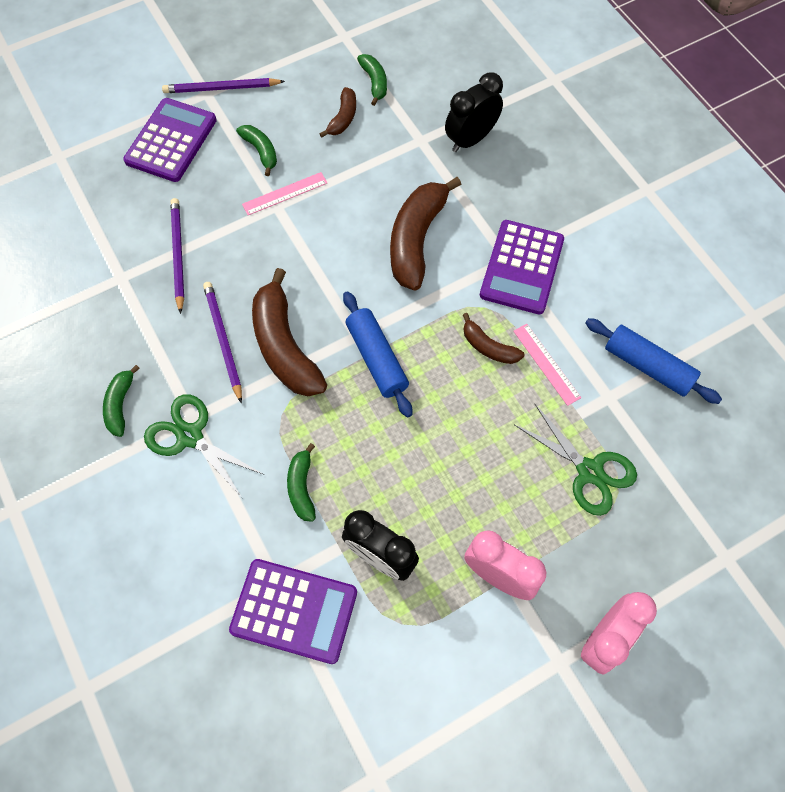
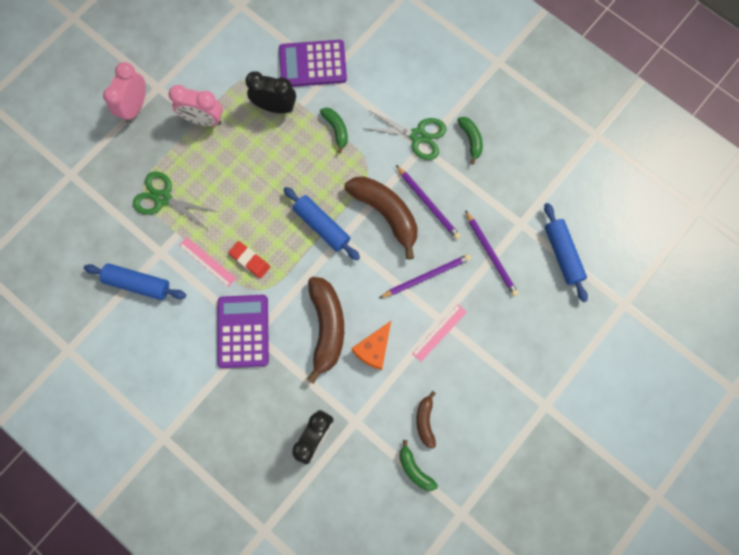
camera: 160 degrees right, 10 degrees up
purple calculator [123,98,217,182] -> none
purple pencil [162,78,285,93] -> purple pencil moved to [379,254,471,298]
green banana [236,125,277,176] -> none
brown banana [463,313,524,364] -> red eraser [228,241,270,278]
none -> orange cheese [352,321,391,370]
none -> blue rolling pin [544,203,588,302]

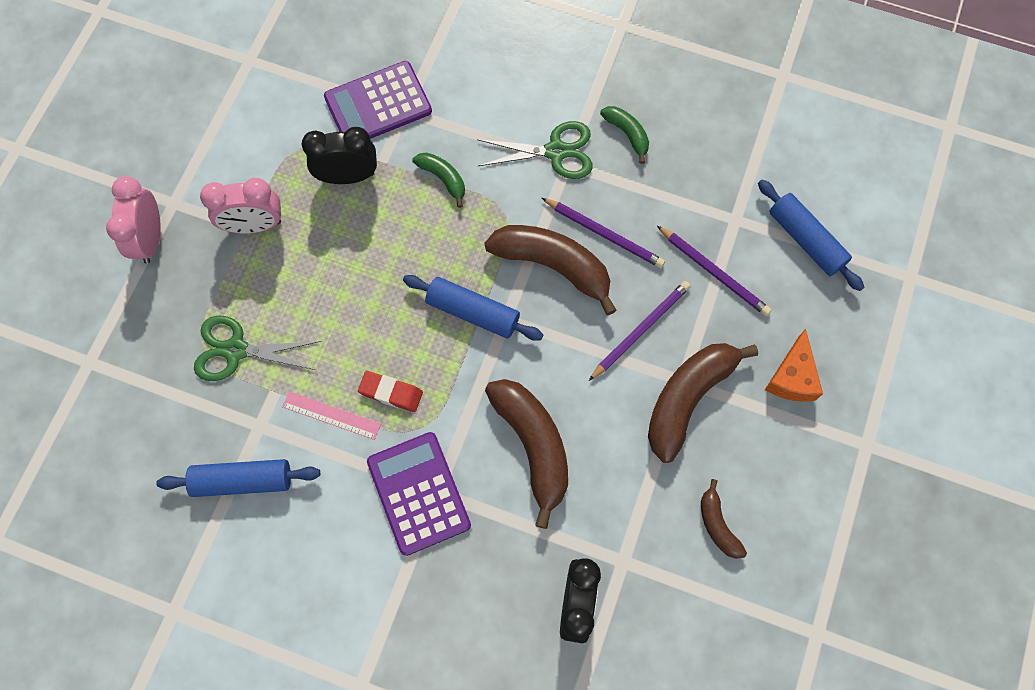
camera: 20 degrees left, 5 degrees down
orange cheese [352,321,391,370] -> orange cheese moved to [765,329,823,402]
green banana [399,440,438,491] -> none
pink ruler [412,304,467,362] -> brown banana [648,343,758,463]

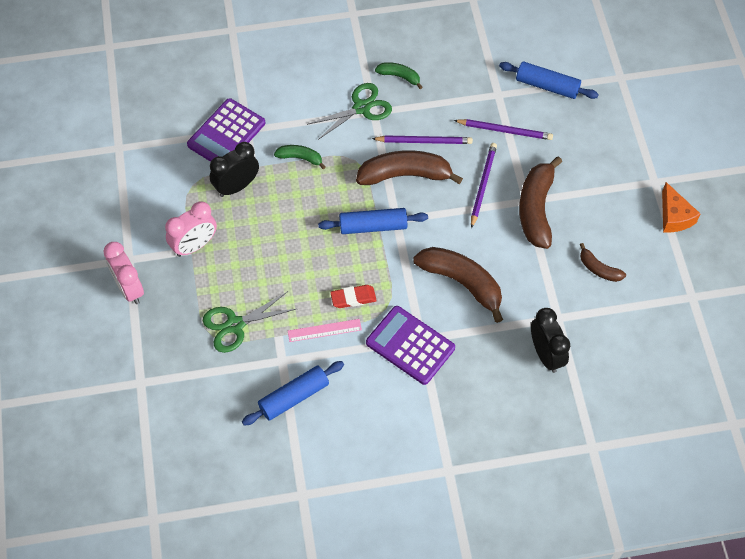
camera: 30 degrees left, 10 degrees down
orange cheese [765,329,823,402] -> orange cheese moved to [662,182,700,233]

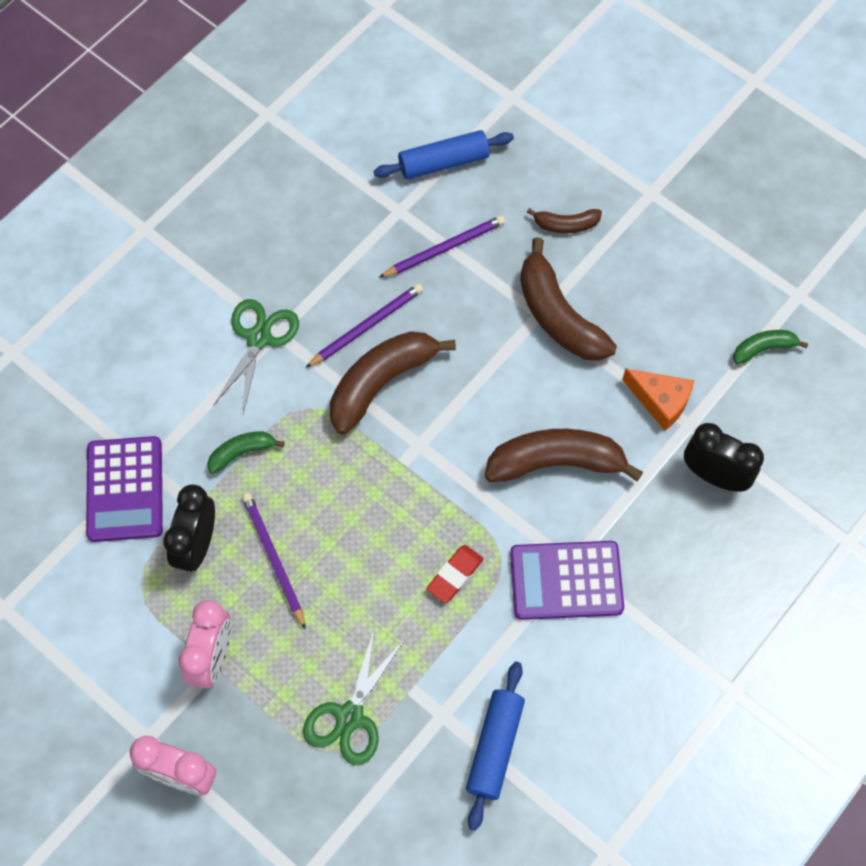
camera: 40 degrees left, 5 degrees up
pink ruler [288,319,362,342] -> none
blue rolling pin [318,208,428,234] -> none
green banana [375,62,423,89] -> green banana moved to [733,330,808,365]
purple pencil [471,143,497,228] -> purple pencil moved to [242,493,306,630]
brown banana [580,243,626,282] -> brown banana moved to [527,208,602,233]
orange cheese [662,182,700,233] -> orange cheese moved to [622,368,694,431]

